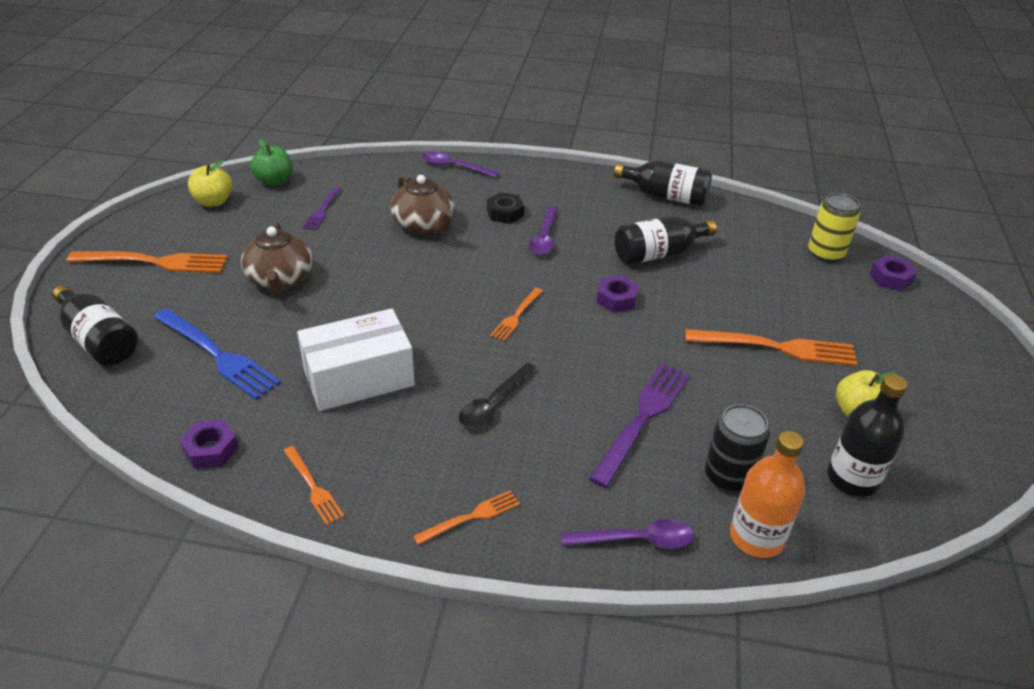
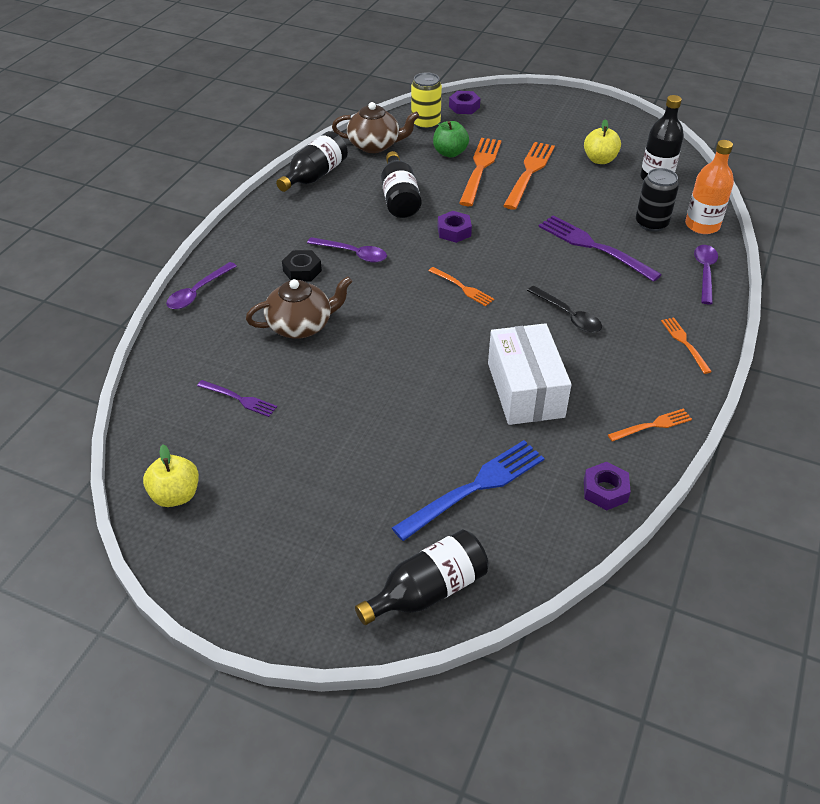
camera: 75 degrees left, 5 degrees up
orange fork [66,251,228,273] -> orange fork moved to [459,138,502,206]
brown teapot [241,221,313,294] -> brown teapot moved to [332,102,419,153]
green apple [251,139,293,186] -> green apple moved to [433,121,469,157]

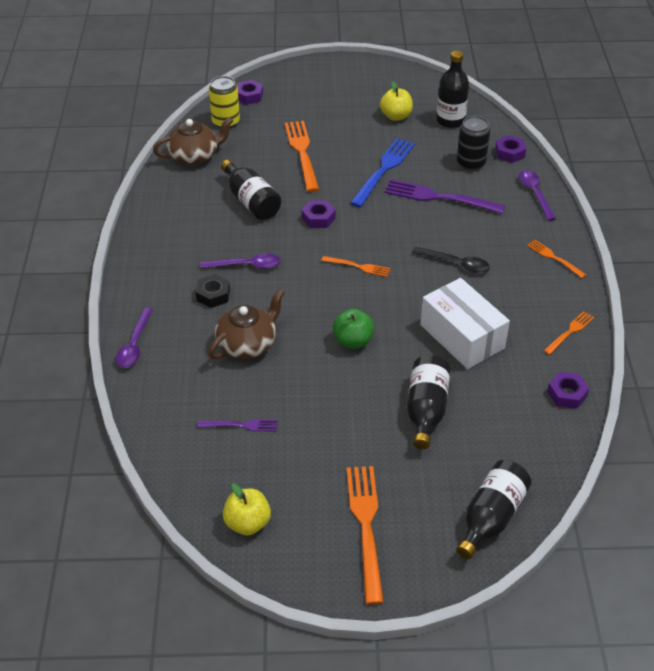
camera: 25 degrees left, 0 degrees up
black bottle [276,131,348,192] -> black bottle moved to [407,355,450,449]
blue fork [392,440,544,541] -> blue fork moved to [350,138,415,207]
green apple [433,121,469,157] -> green apple moved to [333,309,374,349]
orange fork [503,142,555,210] -> orange fork moved to [347,466,384,605]
orange bottle [685,140,734,234] -> purple nut [495,135,526,163]

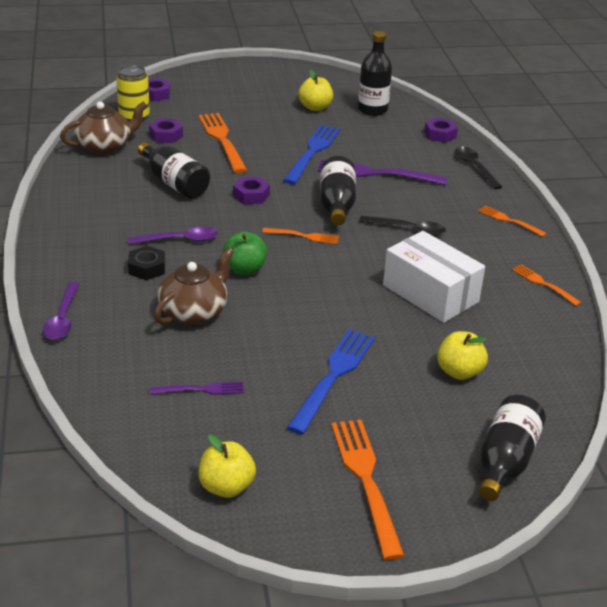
camera: 10 degrees left, 10 degrees down
green apple [333,309,374,349] -> green apple moved to [223,232,267,275]
black bottle [407,355,450,449] -> black bottle moved to [320,156,356,226]
black can [457,116,490,171] -> none
purple spoon [519,170,556,221] -> black spoon [455,146,502,189]
orange fork [544,311,594,355] -> orange fork turned 75 degrees counterclockwise [512,264,582,306]
purple nut [547,372,589,409] -> purple nut moved to [149,118,183,143]
none -> blue fork [286,329,375,434]
none -> yellow apple [437,331,488,380]

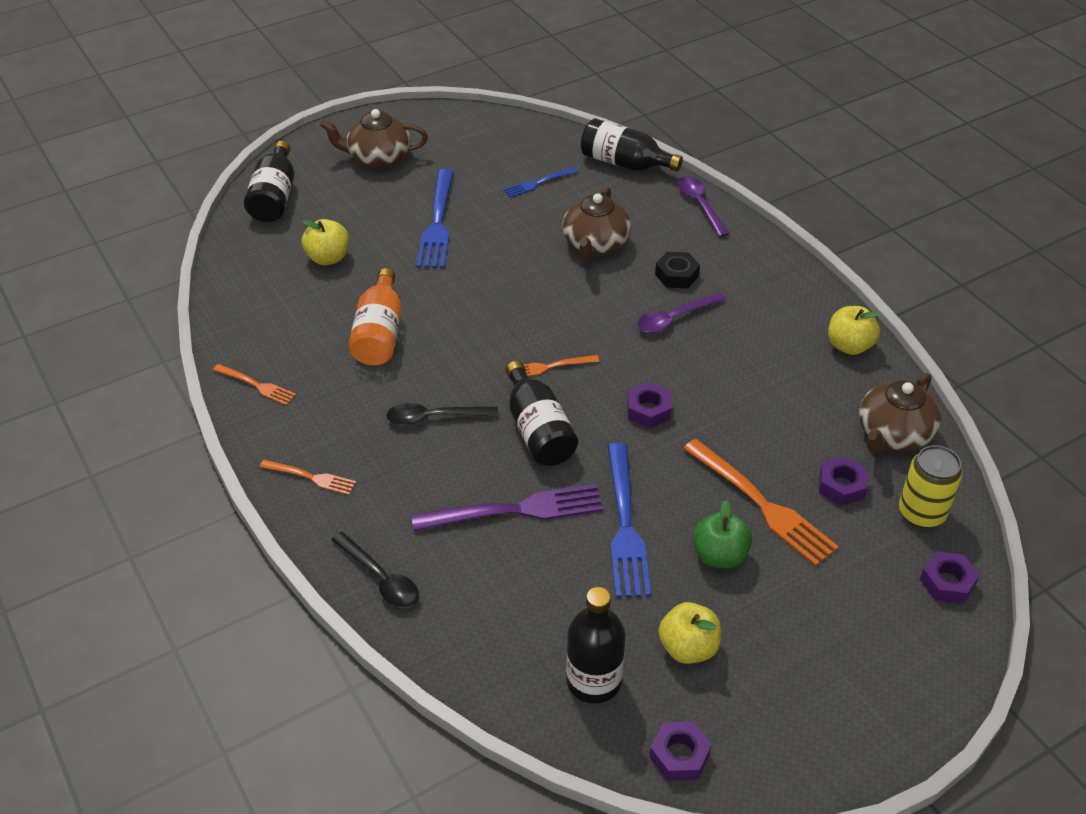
camera: 160 degrees right, 10 degrees up
black bottle [138,142,210,199] -> black bottle moved to [581,118,683,171]
purple fork [150,381,244,395] -> blue fork [504,167,578,198]
yellow apple [199,434,256,498] -> yellow apple moved to [828,306,880,355]
green apple [223,232,267,275] -> green apple moved to [693,500,752,568]
orange fork [331,420,405,560] -> brown teapot [320,109,428,168]
white box [383,231,485,323] -> orange bottle [348,268,402,365]
purple nut [424,117,458,143] -> purple nut moved to [649,721,712,781]

